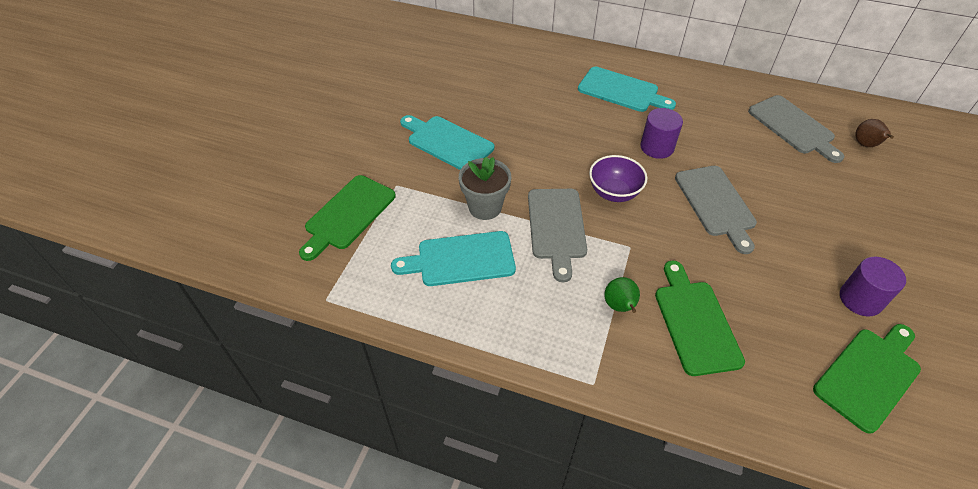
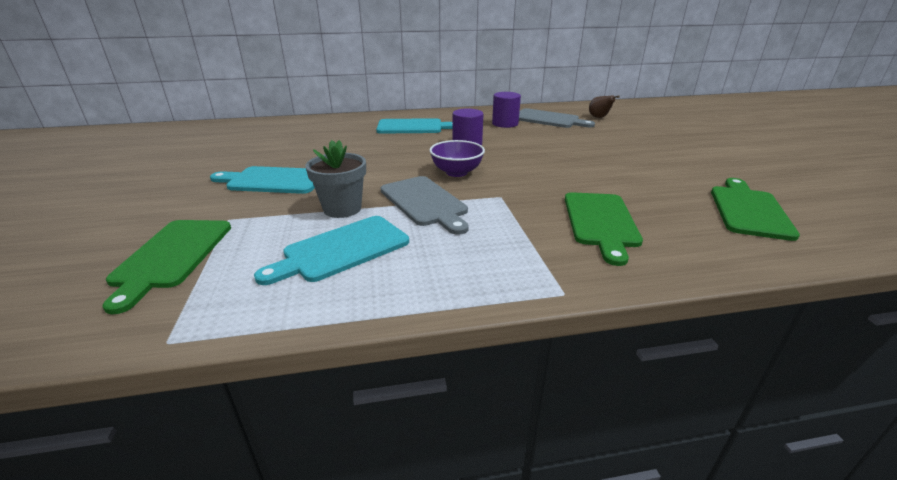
camera: 30 degrees left, 20 degrees down
green pear [604,277,640,313] -> none
green cutting board [655,261,745,376] -> green cutting board turned 135 degrees counterclockwise [565,192,643,266]
grey cutting board [675,166,757,254] -> none
purple cylinder [840,257,906,317] -> purple cylinder moved to [492,92,521,128]

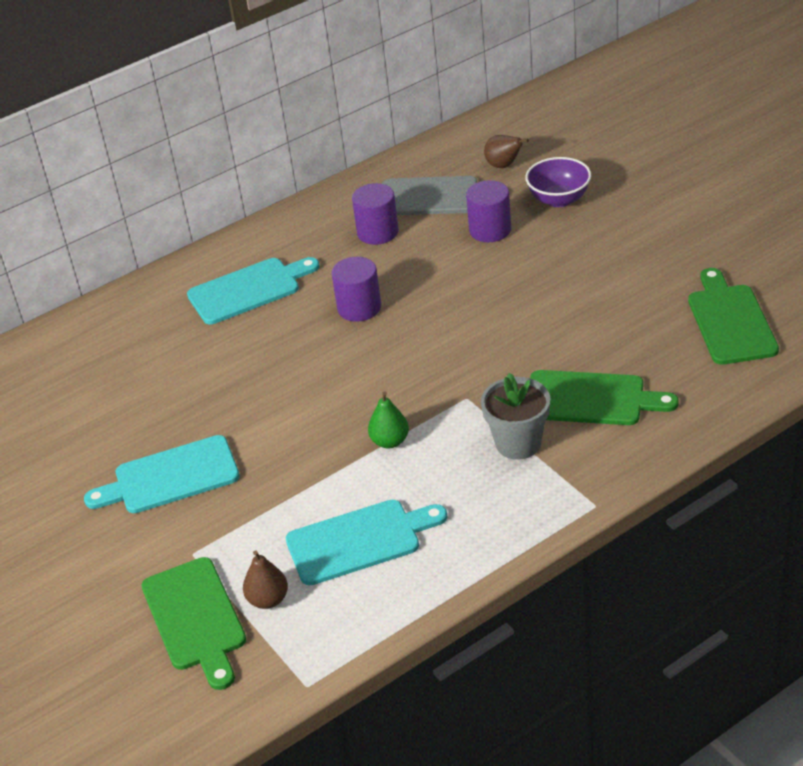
camera: 20 degrees left, 10 degrees up
turquoise cutting board [254,216,409,285] -> turquoise cutting board turned 135 degrees counterclockwise [286,500,447,585]
grey flower pot [305,140,366,218] -> grey flower pot moved to [481,373,551,460]
grey cutting board [381,176,469,235] -> green pear [368,391,409,449]
purple bowl [429,140,485,177] -> purple bowl moved to [525,157,591,207]
green cutting board [565,192,643,266] -> green cutting board turned 60 degrees counterclockwise [530,370,679,425]
none -> brown pear [243,550,288,609]
none -> purple cylinder [466,180,511,242]

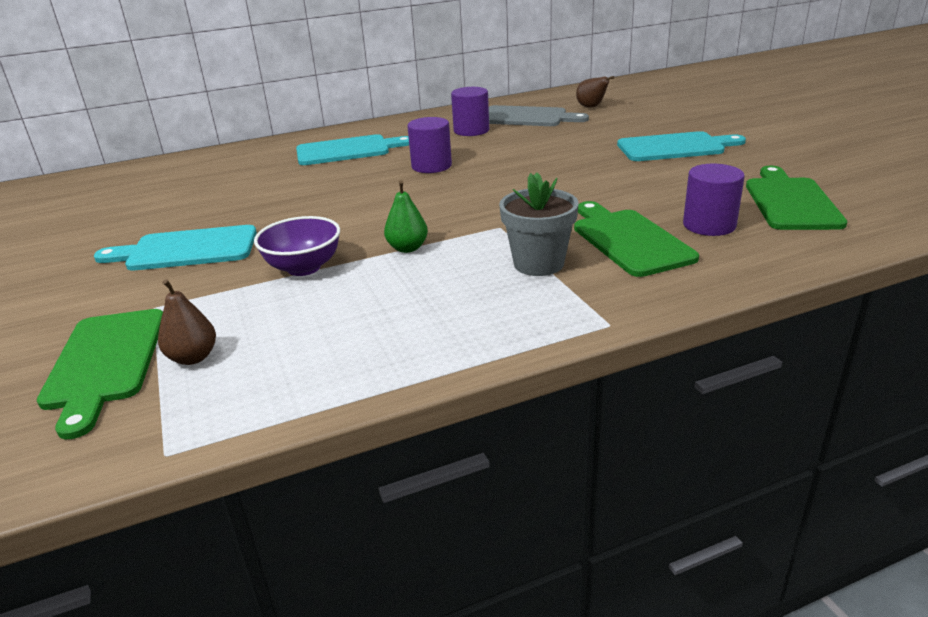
camera: 10 degrees right, 10 degrees down
turquoise cutting board [286,500,447,585] -> turquoise cutting board moved to [617,131,746,161]
purple cylinder [466,180,511,242] -> purple cylinder moved to [683,164,745,236]
purple bowl [525,157,591,207] -> purple bowl moved to [254,216,340,276]
green cutting board [530,370,679,425] -> green cutting board turned 135 degrees counterclockwise [574,201,699,277]

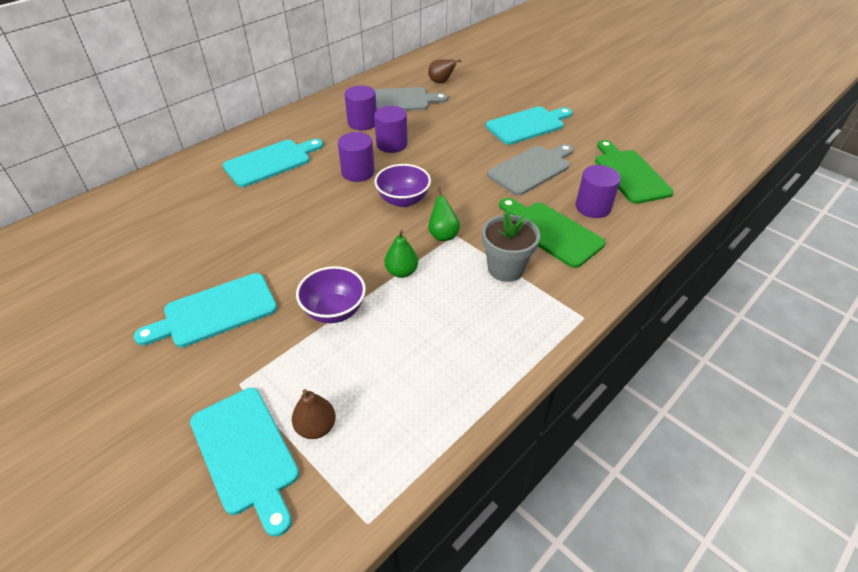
camera: 25 degrees left, 15 degrees up
green cutting board [37,309,163,439] -> turquoise cutting board [190,388,299,537]
none -> purple cylinder [374,106,408,153]
none -> purple bowl [374,164,431,207]
none -> green pear [428,187,460,241]
none -> grey cutting board [487,144,574,196]

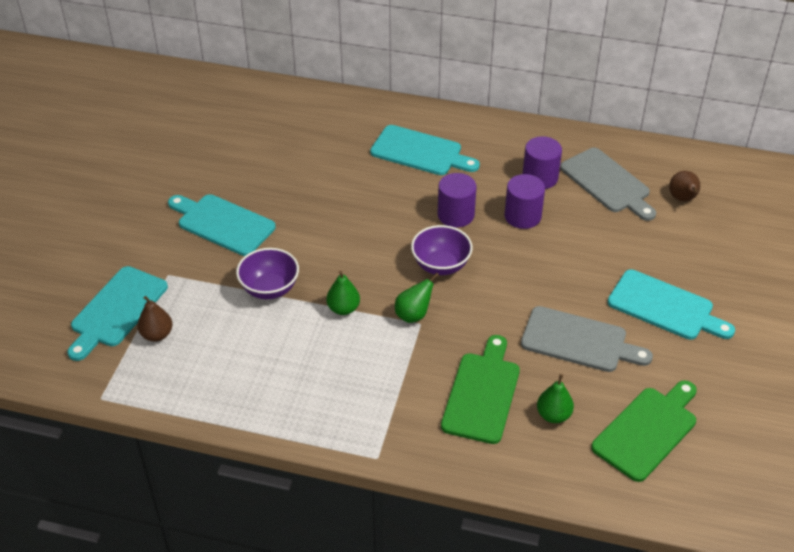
camera: 60 degrees right, 0 degrees up
grey flower pot [482,211,540,282] -> none
purple cylinder [576,165,621,218] -> green pear [537,374,574,423]

